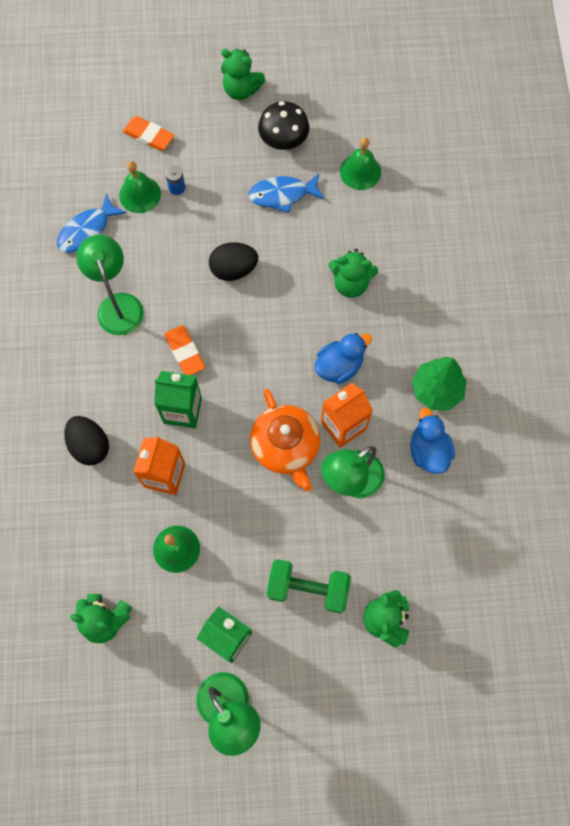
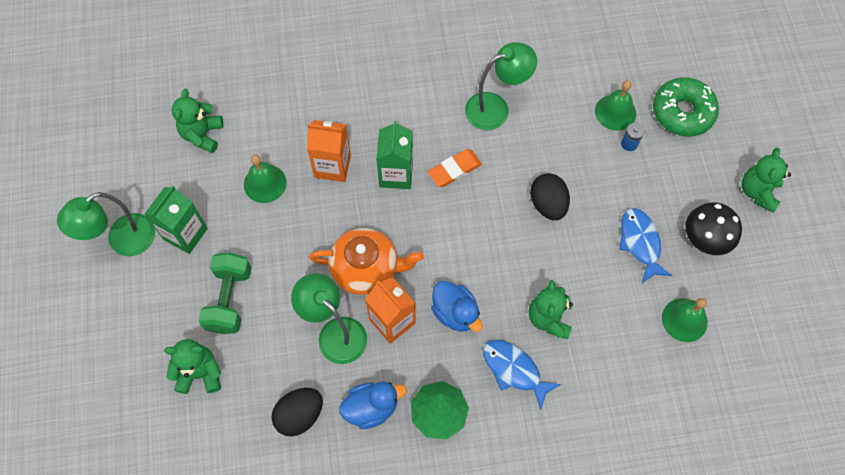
camera: 85 degrees right, 5 degrees down
blue fish [57,193,127,253] -> blue fish moved to [483,340,561,410]
black egg [64,416,109,465] -> black egg moved to [271,388,323,437]
orange eraser [123,116,174,151] -> green donut [653,77,719,136]
orange teapot [250,389,320,492] -> orange teapot turned 150 degrees counterclockwise [309,228,424,295]

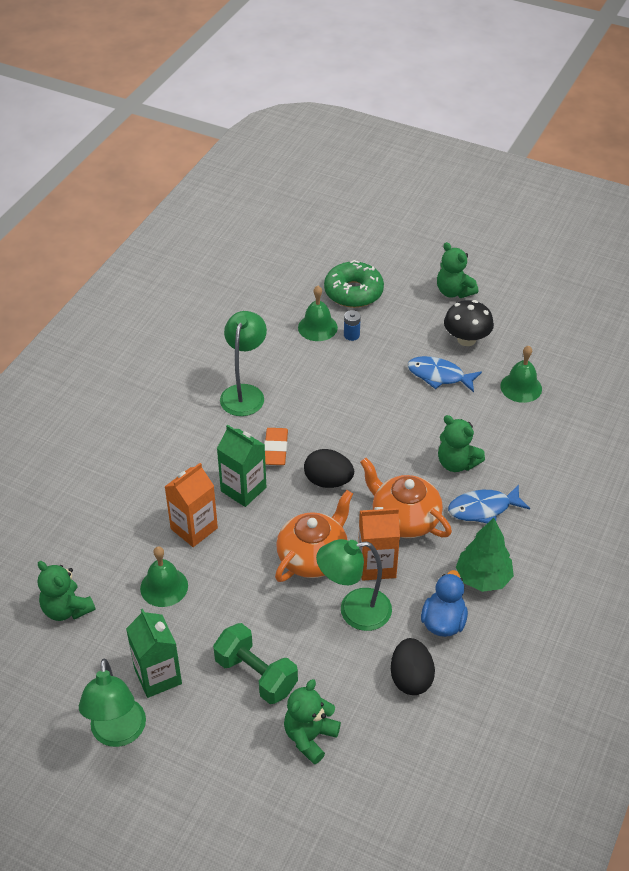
camera: 55 degrees left, 20 degrees down
blue duck [431,281,483,332] -> orange teapot [360,458,452,538]
black egg [530,173,570,220] -> black egg moved to [304,449,354,488]

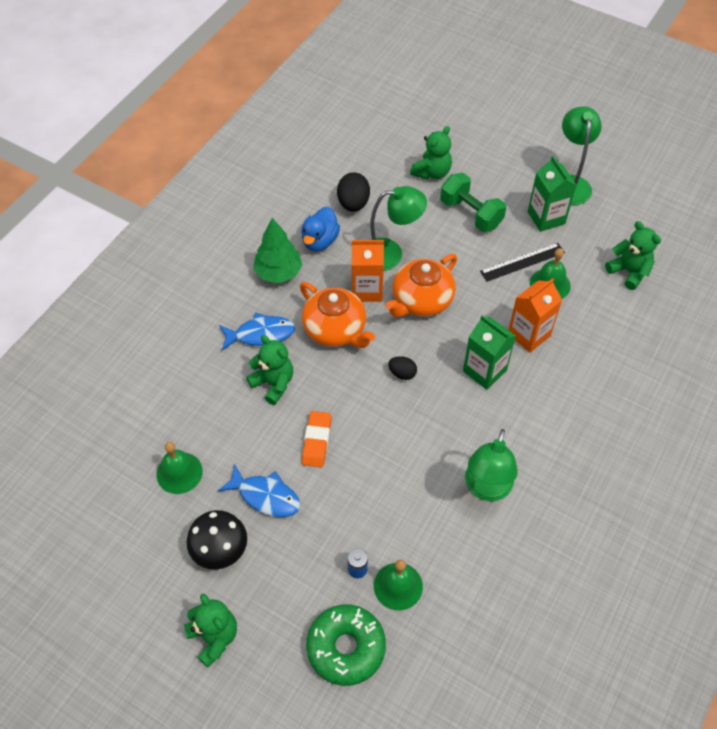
camera: 175 degrees left, 10 degrees up
orange eraser [264,428,288,465] -> orange eraser moved to [302,411,332,467]
black egg [304,449,354,488] -> black egg [388,356,417,380], size x0.60
none -> black ruler [480,243,565,282]

